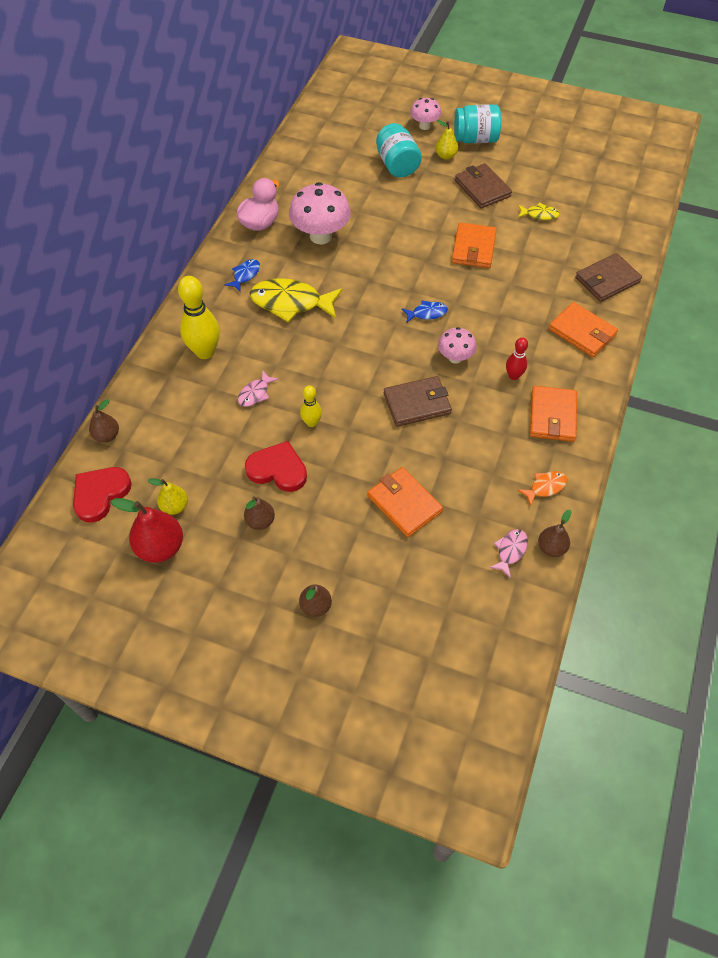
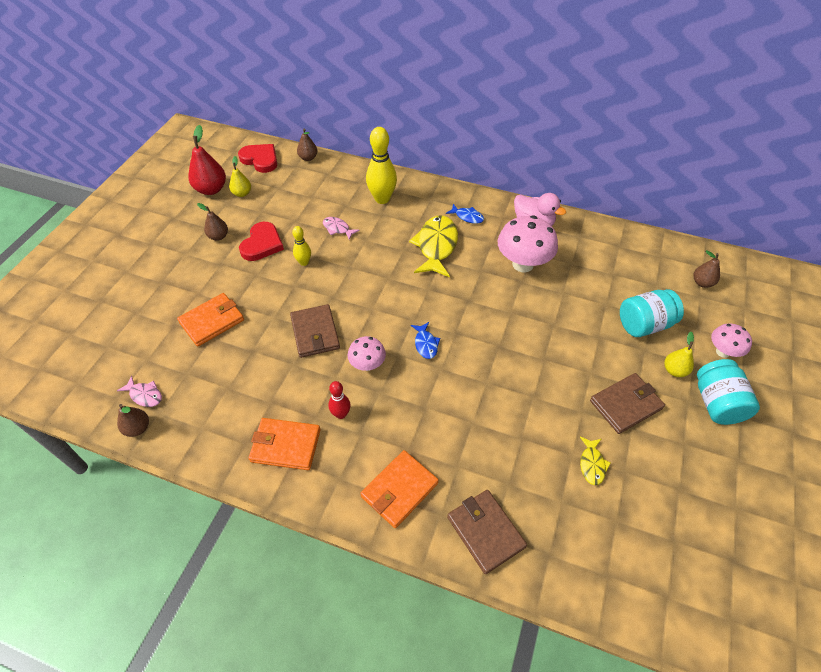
camera: 90 degrees right, 5 degrees down
brown pear [299,584,332,617] -> brown pear moved to [693,250,720,288]
orange wallet [452,223,497,268] -> none
orange fish [518,471,567,507] -> none

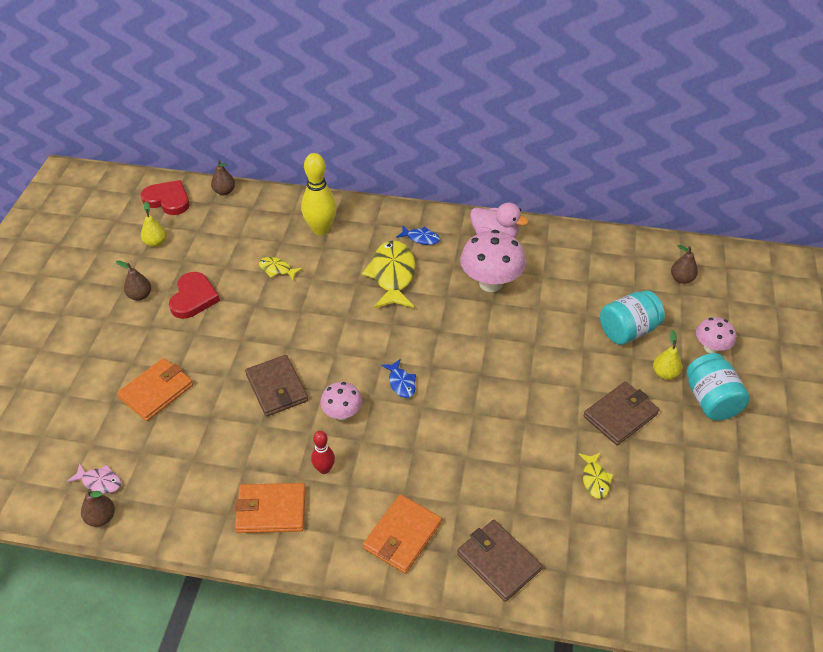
camera: 10 degrees left, 5 degrees down
red pear [188,125,226,195] -> none
yellow bowling pin [292,226,311,266] -> none
pink fish [323,217,360,240] -> yellow fish [259,257,303,281]

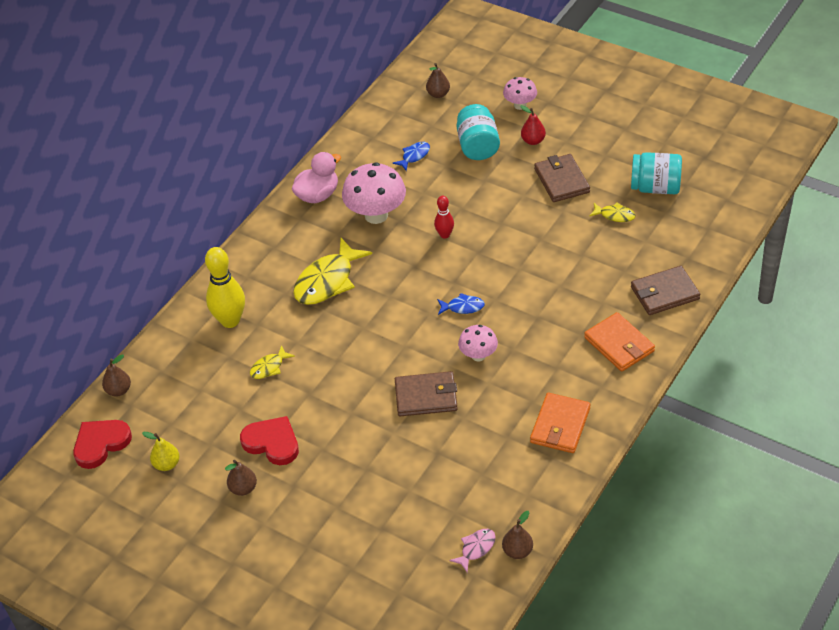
camera: 65 degrees left, 0 degrees up
orange wallet [117,358,193,421] -> none
red bowling pin [311,431,335,474] -> red bowling pin moved to [434,196,454,239]
yellow fish [362,240,415,308] -> yellow fish turned 75 degrees counterclockwise [293,238,372,305]
blue fish [396,225,440,245] -> blue fish moved to [393,142,430,171]
yellow pear [653,330,682,380] -> red pear [520,105,546,145]
turquoise jar [686,353,750,421] -> turquoise jar moved to [631,152,682,194]

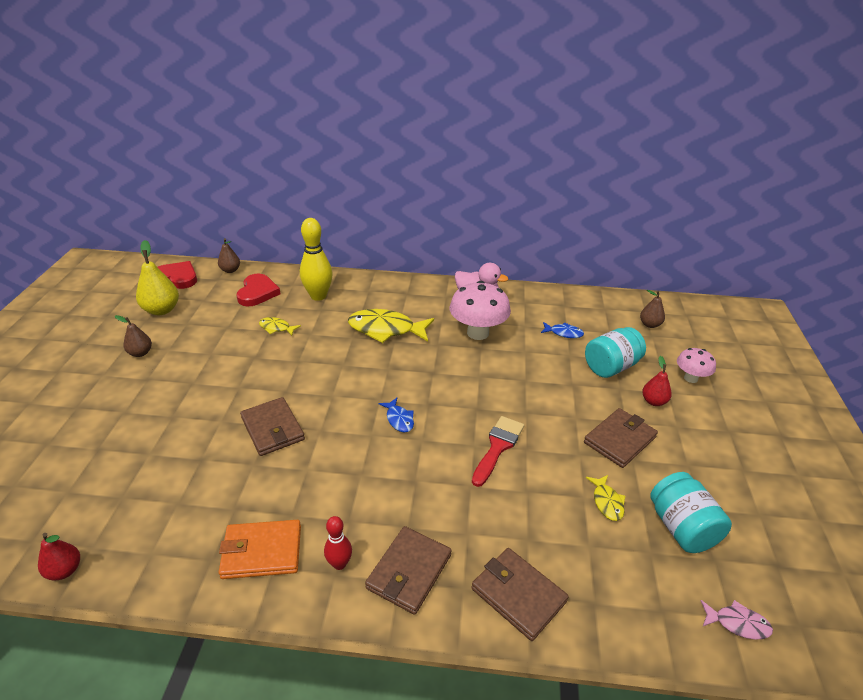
camera: 60 degrees right, 10 degrees down
yellow pear [142,432,180,471] -> yellow pear [136,240,179,315], size x1.67
red heart [240,416,299,465] -> red heart moved to [236,274,281,307]
red bowling pin [434,196,454,239] -> red bowling pin moved to [324,516,352,570]
pink fish [449,529,496,572] -> pink fish moved to [700,600,773,640]
pink mushroom [458,325,498,361] -> none
brown pear [502,511,533,559] -> red pear [38,533,80,580]
orange wallet [584,312,655,372] -> brown wallet [365,526,452,615]
none -> red brush [472,416,524,487]

